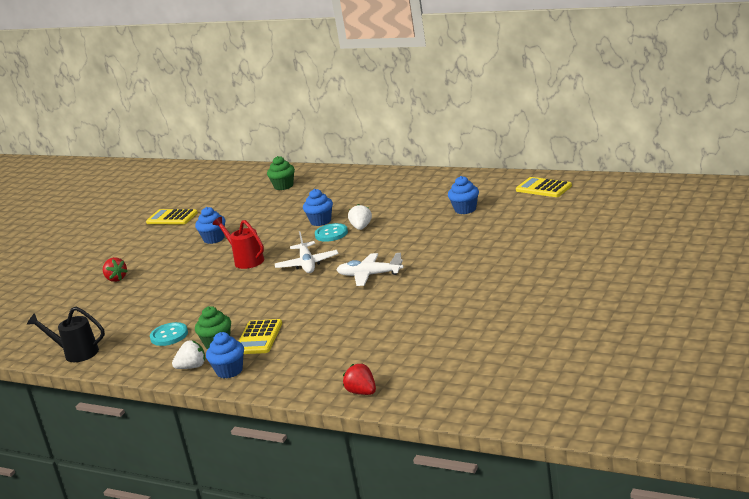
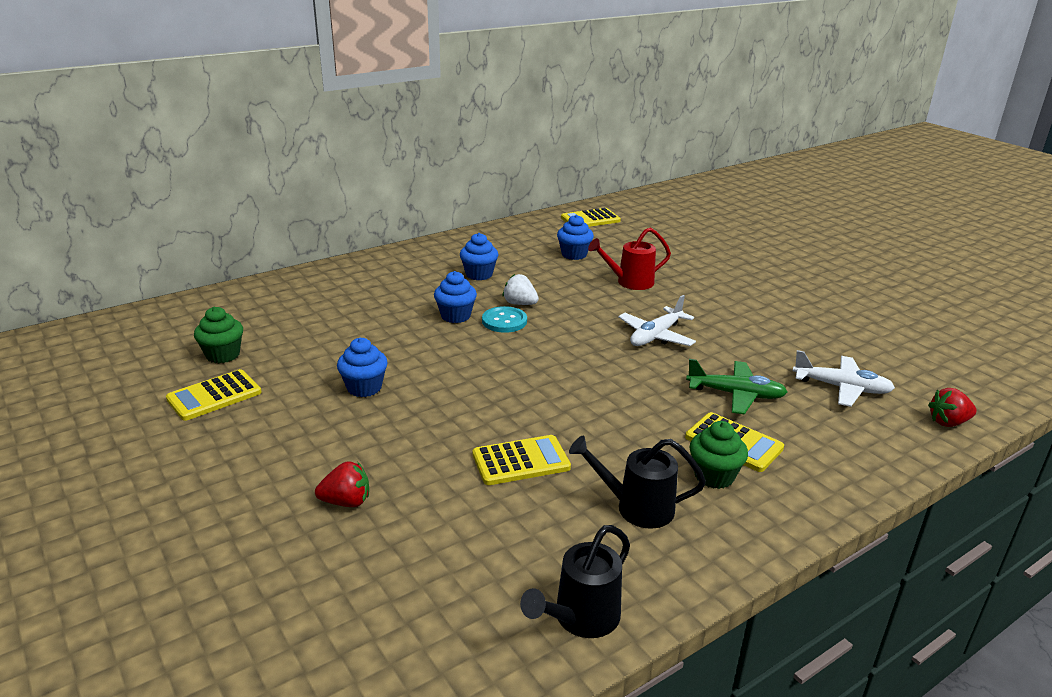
camera: 65 degrees left, 5 degrees up
turquoise button [150,322,188,346] -> black watering can [569,436,706,529]
white strawberry [172,340,205,369] -> none
blue cupcake [206,332,244,378] -> blue cupcake moved to [460,233,498,280]
red watering can [213,217,264,269] -> red watering can moved to [588,228,671,290]
green cupcake [267,156,295,190] -> green cupcake moved to [194,307,243,363]
white plane [275,231,338,273] -> white plane moved to [793,350,895,407]
none -> yellow calculator [472,435,571,485]
none -> green plane [686,359,787,415]

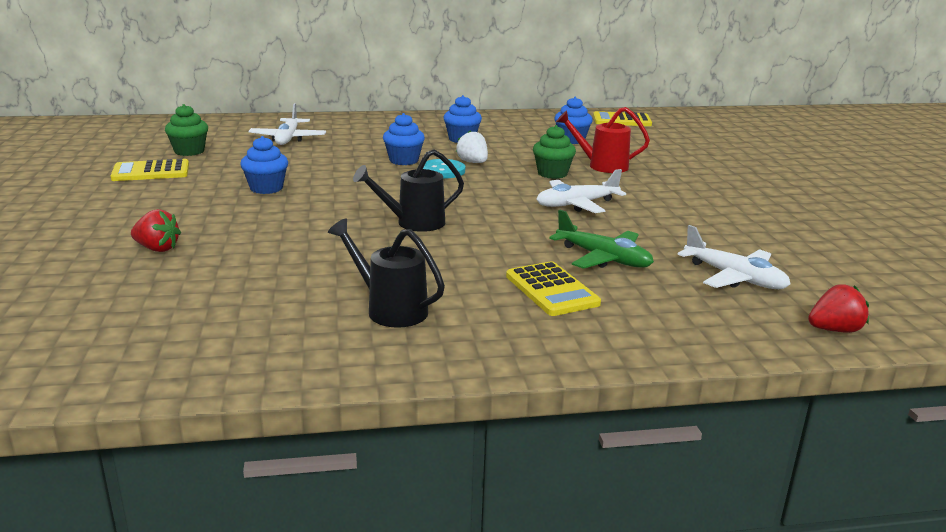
camera: 25 degrees right, 5 degrees down
yellow calculator [472,435,571,485] -> none
black watering can [520,525,630,638] -> black watering can moved to [353,149,464,232]
green cupcake [690,421,748,489] -> green cupcake moved to [533,125,576,179]
red strawberry [928,388,977,427] -> red strawberry turned 150 degrees clockwise [808,285,869,333]
none -> white plane [248,103,326,145]

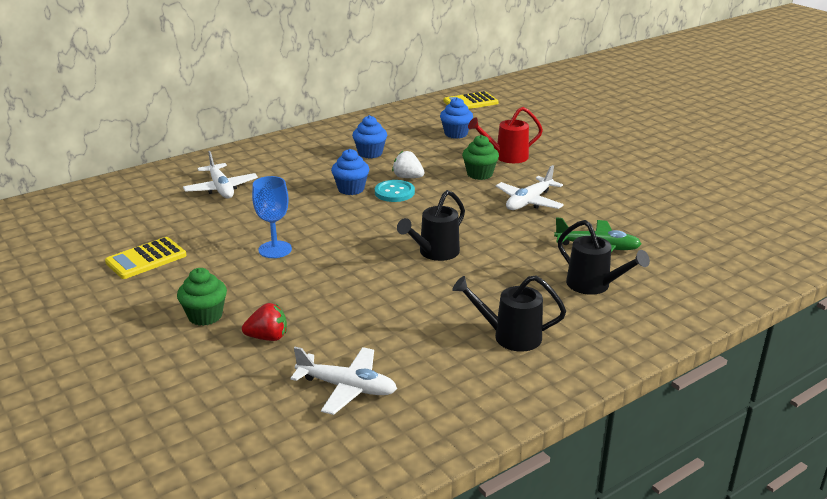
camera: 25 degrees left, 5 degrees up
green cupcake [165,104,208,156] -> green cupcake moved to [177,268,227,326]
blue cupcake [240,136,288,194] -> blue goblet [252,176,292,258]
yellow calculator [506,261,601,316] -> black watering can [558,220,650,295]
white plane [677,225,790,289] -> white plane moved to [290,347,397,415]
red strawberry [808,285,869,333] -> none

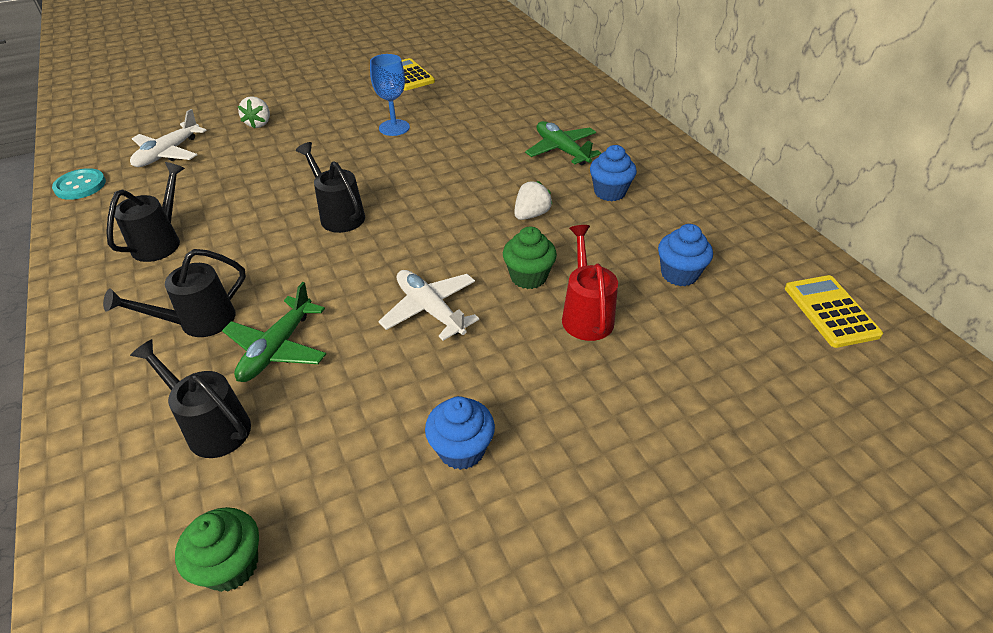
camera: 100 degrees right, 15 degrees up
green cupcake [177,268,227,326] -> green cupcake moved to [175,507,259,592]
white plane [183,151,258,198] -> none
red strawberry [242,303,287,341] -> white strawberry [238,96,270,129]
blue cupcake [331,149,369,195] -> blue cupcake moved to [425,396,495,470]
turquoise button [375,180,415,202] -> turquoise button moved to [52,168,106,200]
none -> black watering can [130,339,251,458]
none -> green plane [525,121,601,165]

